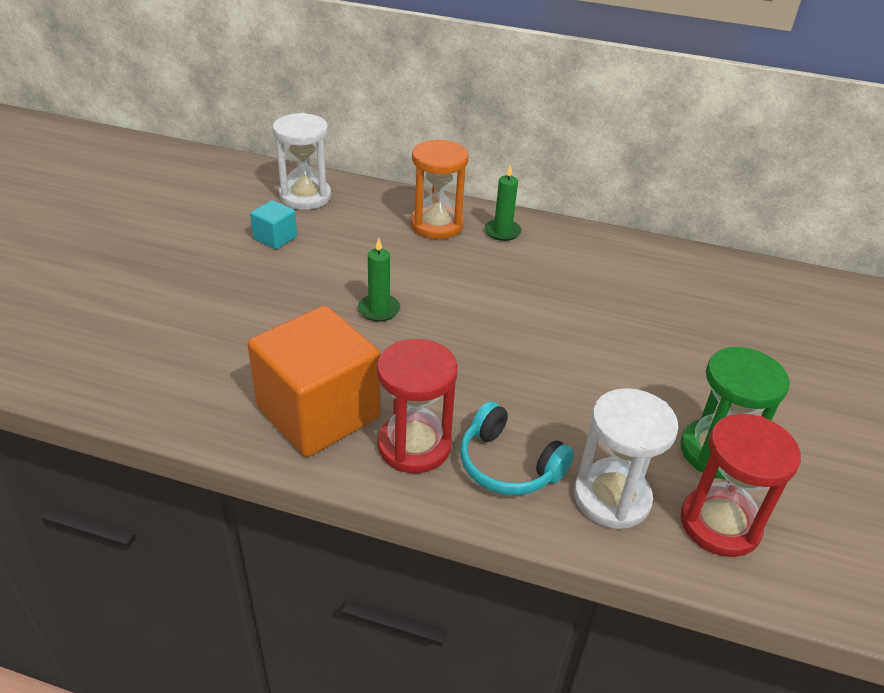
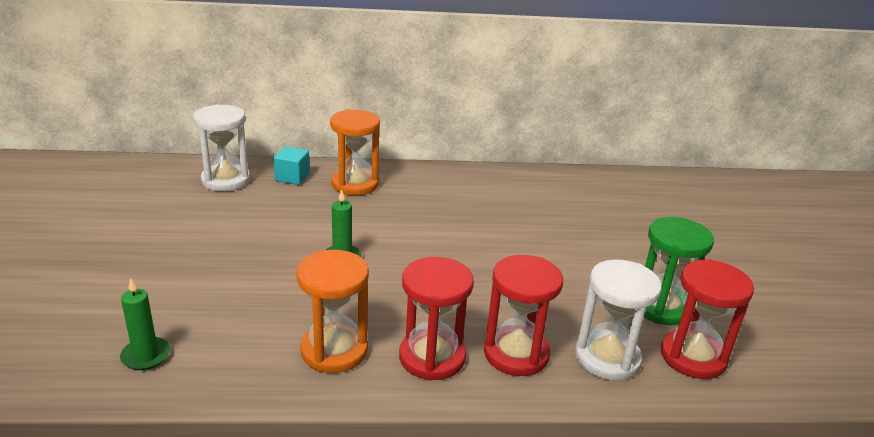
camera: 20 degrees left, 10 degrees down
orange cube [247,305,380,457] -> orange hourglass [296,250,369,373]
turquoise cube [250,200,297,249] -> turquoise cube moved to [273,147,310,185]
turquoise headphones [460,401,574,495] -> red hourglass [484,255,563,376]
green candle [485,164,521,241] -> green candle moved to [120,278,170,370]

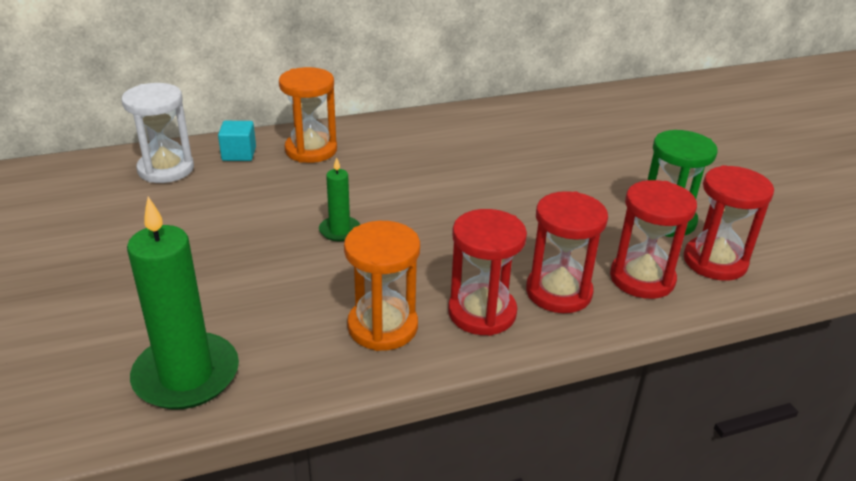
camera: 15 degrees left, 5 degrees up
green candle [120,278,170,370] -> green candle [127,197,239,410], size x1.98
white hourglass [575,260,662,381] -> red hourglass [610,180,697,299]

